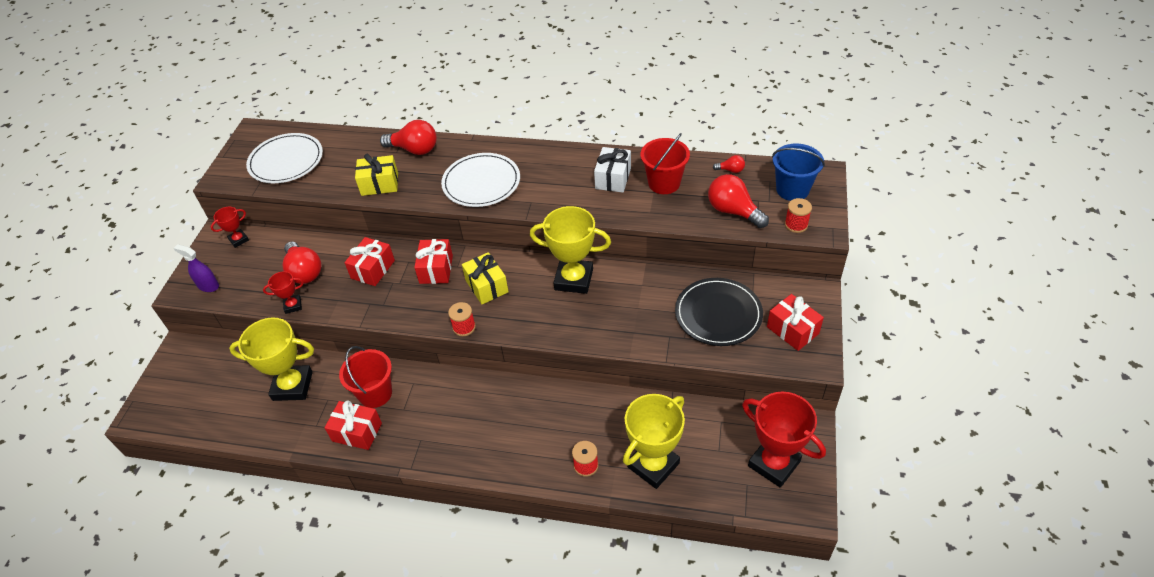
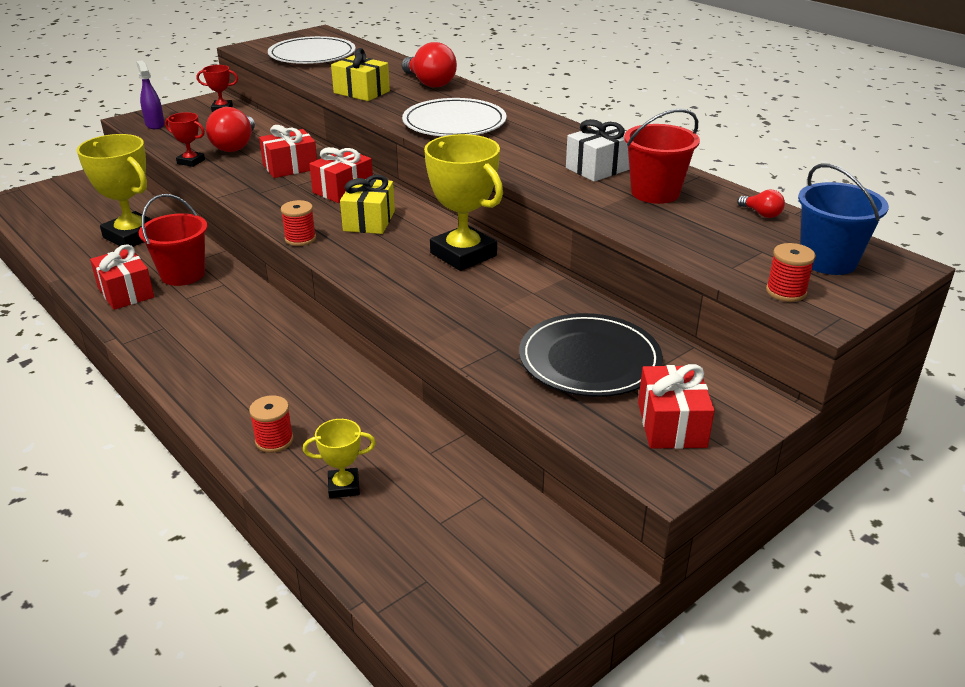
camera: 35 degrees right, 15 degrees down
yellow trophy [623,394,685,489] -> yellow trophy [303,419,376,498], size x0.49
red light bulb [708,174,769,228] -> none
red trophy [742,392,826,488] -> none

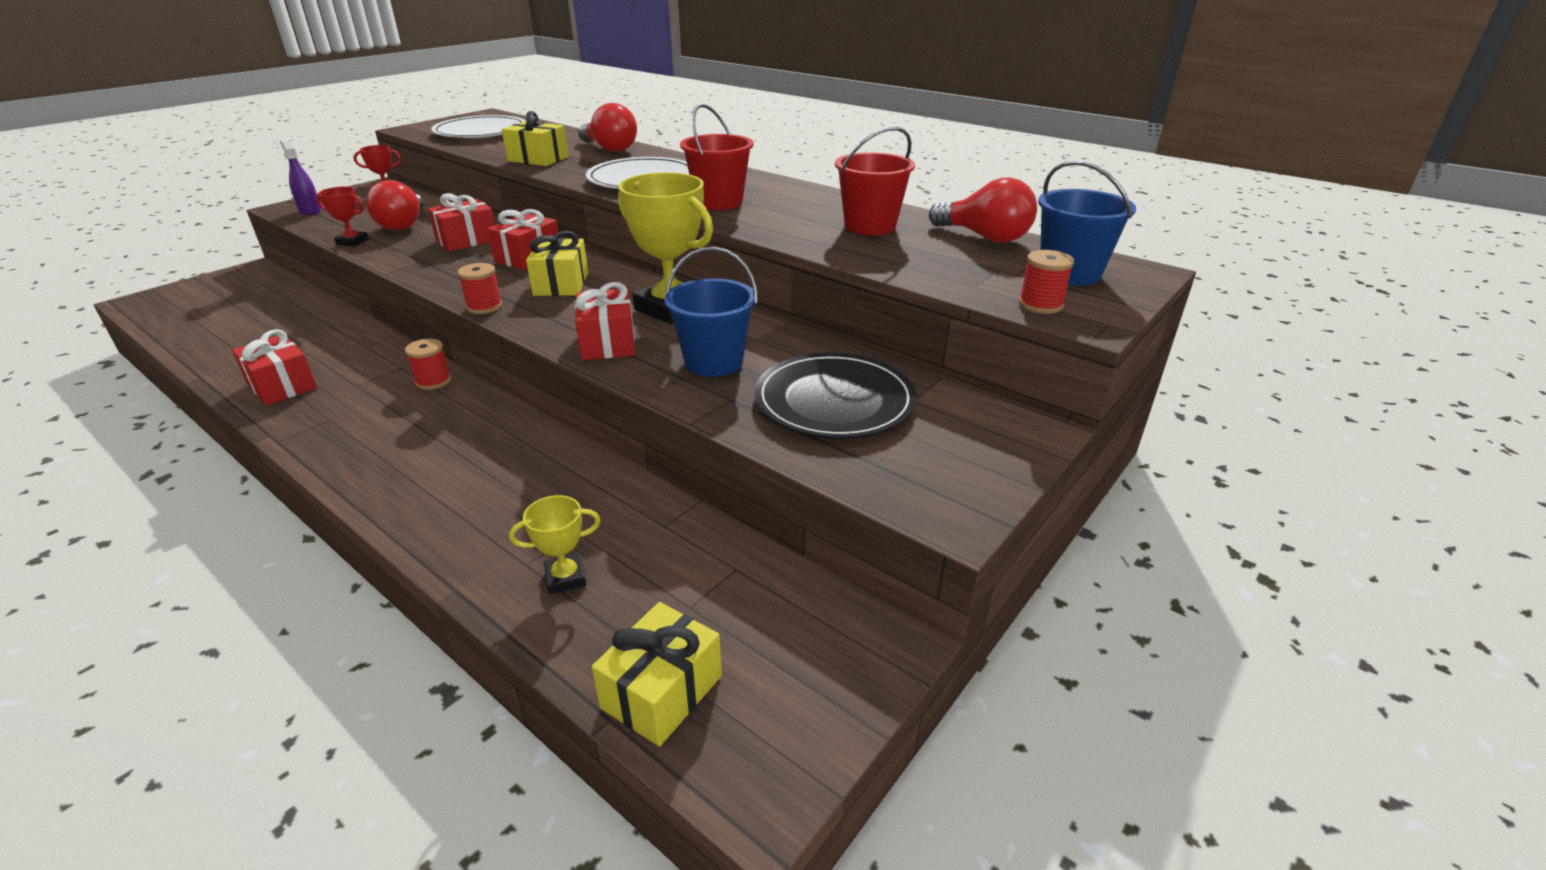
camera: 10 degrees left, 0 degrees up
yellow trophy [77,134,152,247] -> none
red bucket [139,194,207,286] -> red bucket moved to [680,104,754,210]
red spool [249,395,294,453] -> red spool moved to [405,339,451,390]
white gift [566,119,630,182] -> none
red gift [638,364,715,449] -> red gift moved to [575,282,635,360]
red light bulb [737,189,785,218] -> red light bulb [929,177,1037,243], size x2.07
none -> yellow gift [592,602,722,747]
none -> blue bucket [665,247,758,377]

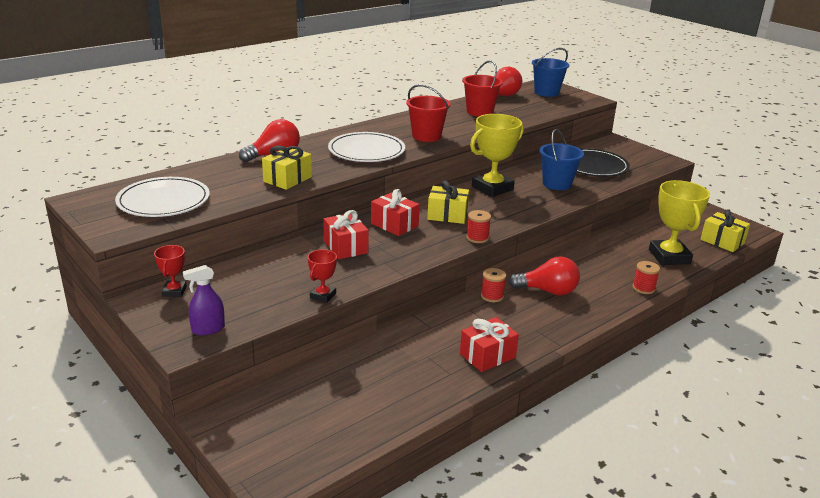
camera: 80 degrees left, 5 degrees down
red light bulb [366,180,424,230] -> red light bulb moved to [509,257,580,295]
yellow trophy [509,495,601,594] -> yellow trophy [649,180,710,265], size x2.03
red gift [575,282,635,360] -> none
red spool [1019,250,1074,314] -> red spool moved to [632,261,660,294]

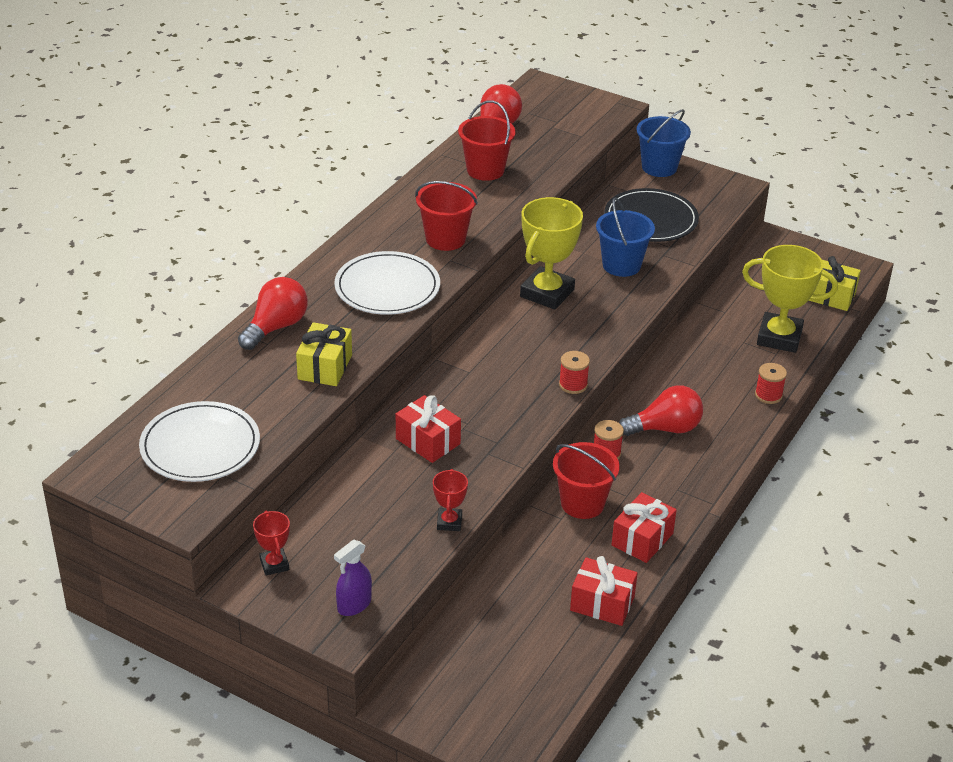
camera: 20 degrees left, 10 degrees up
red gift [371,189,420,236] -> red gift moved to [570,556,638,626]
yellow gift [427,180,469,224] -> none
blue bucket [532,48,569,97] -> blue bucket moved to [636,109,691,177]
yellow trophy [649,180,710,265] -> yellow trophy turned 45 degrees counterclockwise [742,245,838,353]
none -> red bucket [553,442,620,519]

